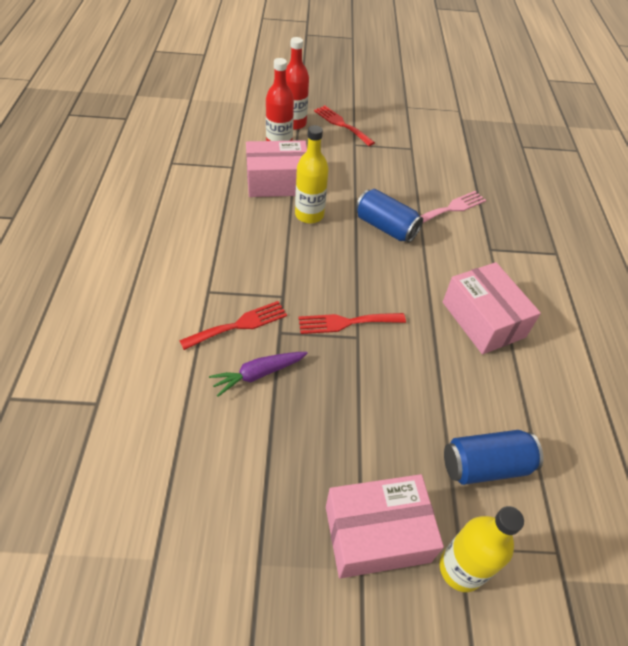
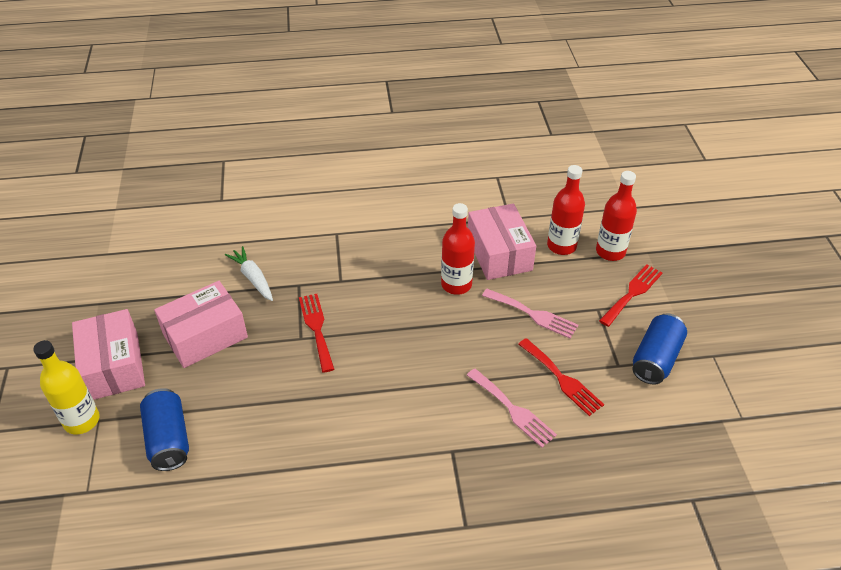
camera: 85 degrees right, 5 degrees down
red fork [179,301,287,350] -> red fork moved to [518,338,604,416]
purple carrot [209,352,308,397] -> white carrot [225,246,273,301]
yellow bottle [295,125,329,223] -> red bottle [441,203,475,295]
blue can [355,189,423,243] -> blue can moved to [632,313,687,385]
pink box [443,262,541,354] -> pink box moved to [154,281,248,368]
none -> pink fork [482,289,578,339]

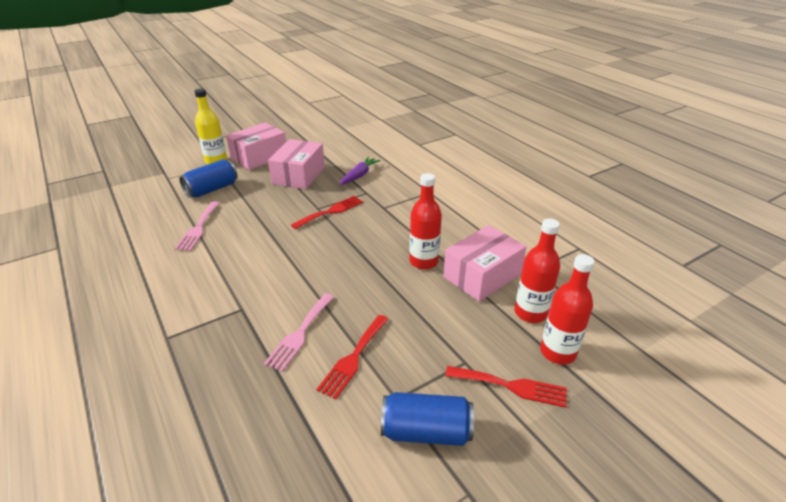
camera: 65 degrees right, 10 degrees down
pink box [154,281,248,368] -> pink box turned 75 degrees clockwise [268,139,325,189]
white carrot [225,246,273,301] -> purple carrot [340,157,381,185]
pink fork [482,289,578,339] -> pink fork moved to [174,201,220,251]

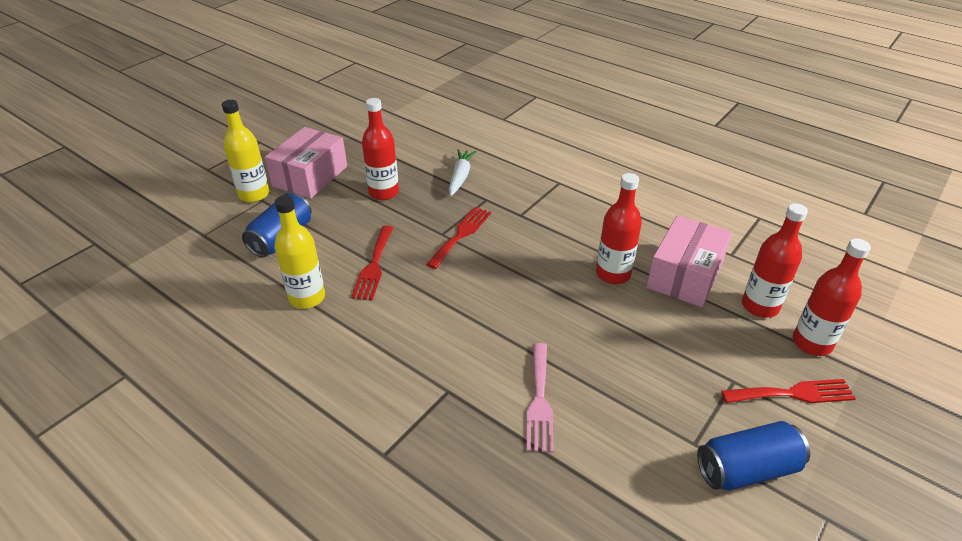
camera: 20 degrees left, 5 degrees up
pink fork [174,201,220,251] -> yellow bottle [274,195,325,309]
pink box [268,139,325,189] -> red bottle [362,98,399,200]
red fork [316,315,389,399] -> red fork moved to [351,226,393,300]
purple carrot [340,157,381,185] -> white carrot [449,149,477,196]

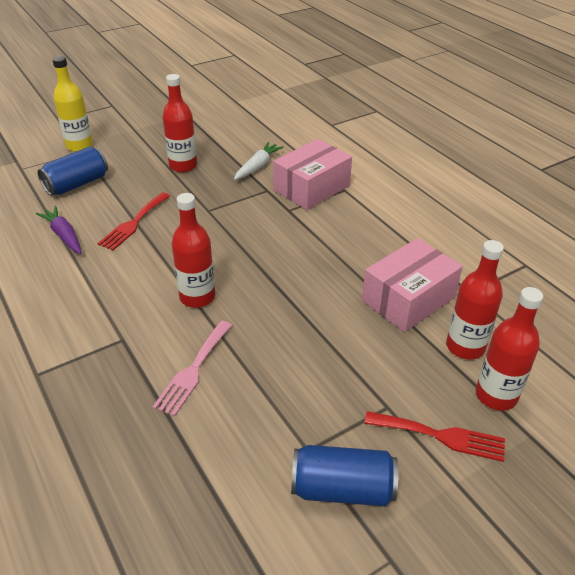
camera: 20 degrees right, 0 degrees up
pink box [265,127,347,199] -> pink box moved to [273,139,352,210]
yellow bottle [274,195,325,309] -> purple carrot [36,206,81,254]
red fork [426,207,491,269] -> none
red bottle [596,173,642,284] -> red bottle moved to [171,193,215,308]

